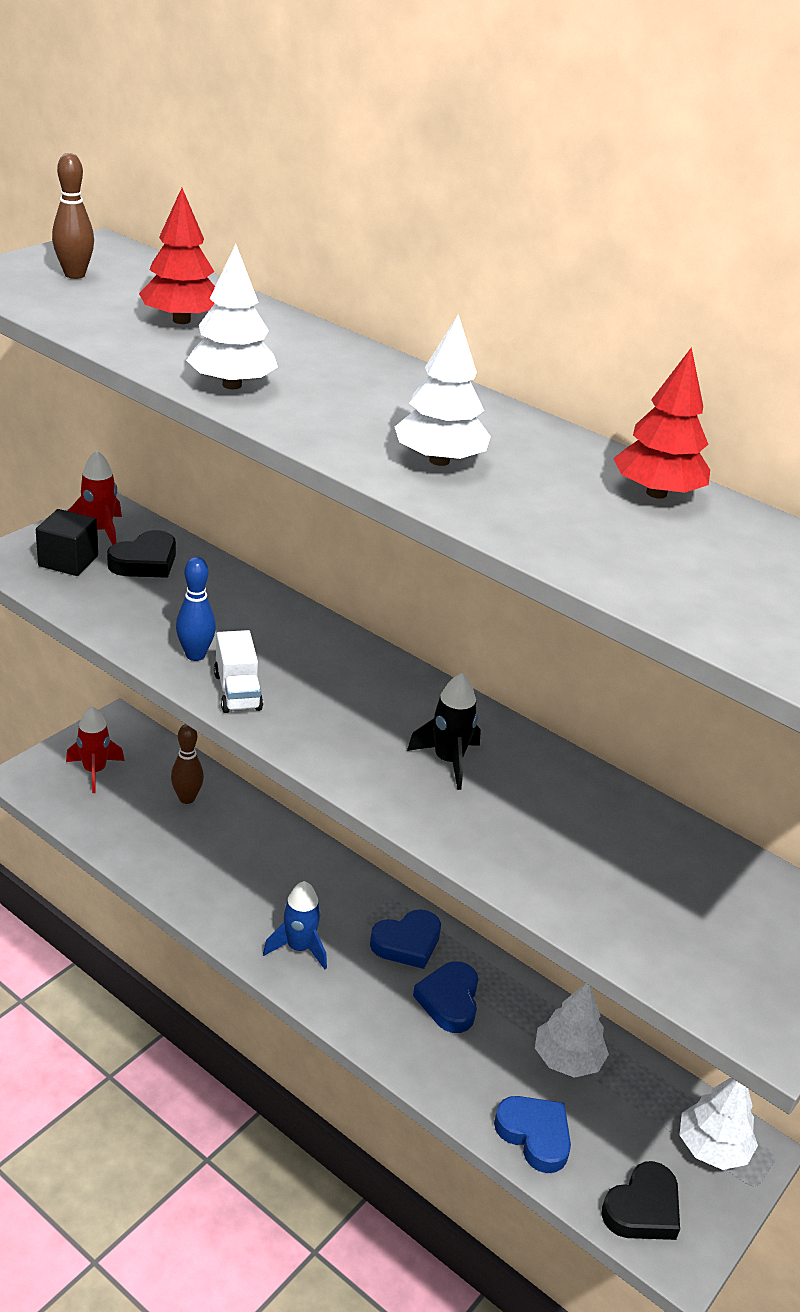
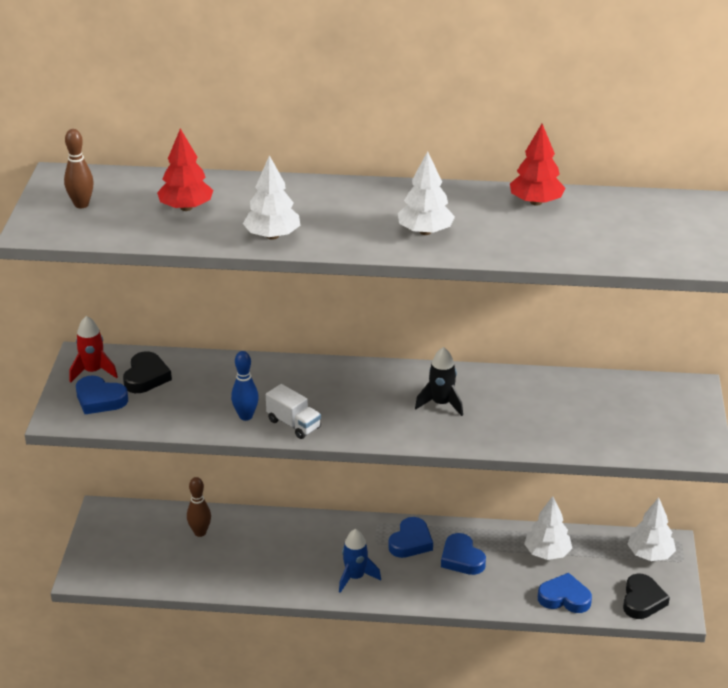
camera: 30 degrees left, 0 degrees up
black cube [36,509,98,576] -> blue heart [76,375,128,414]
red rocket [66,706,125,793] -> none

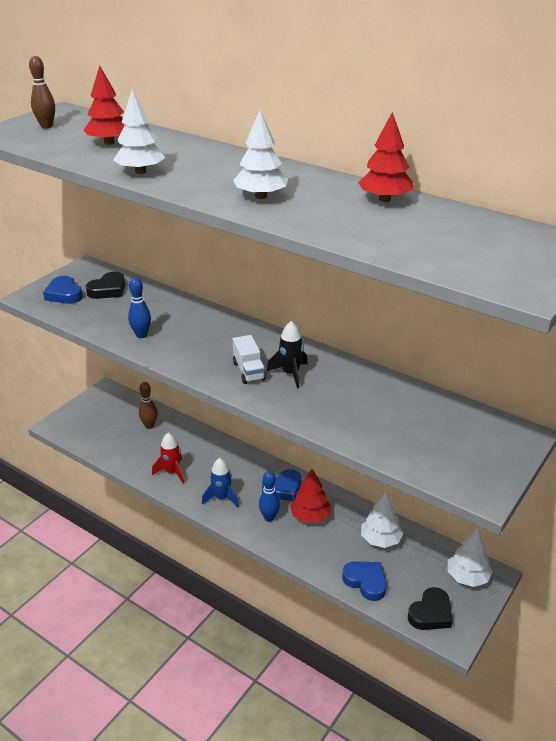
camera: 30 degrees right, 0 degrees up
red rocket [69,316,118,383] -> red rocket moved to [152,433,184,484]
white truck [266,384,321,439] -> white truck moved to [233,335,266,384]
blue heart [441,533,486,575] -> red tree [290,469,331,523]
none -> blue bowling pin [259,471,280,522]

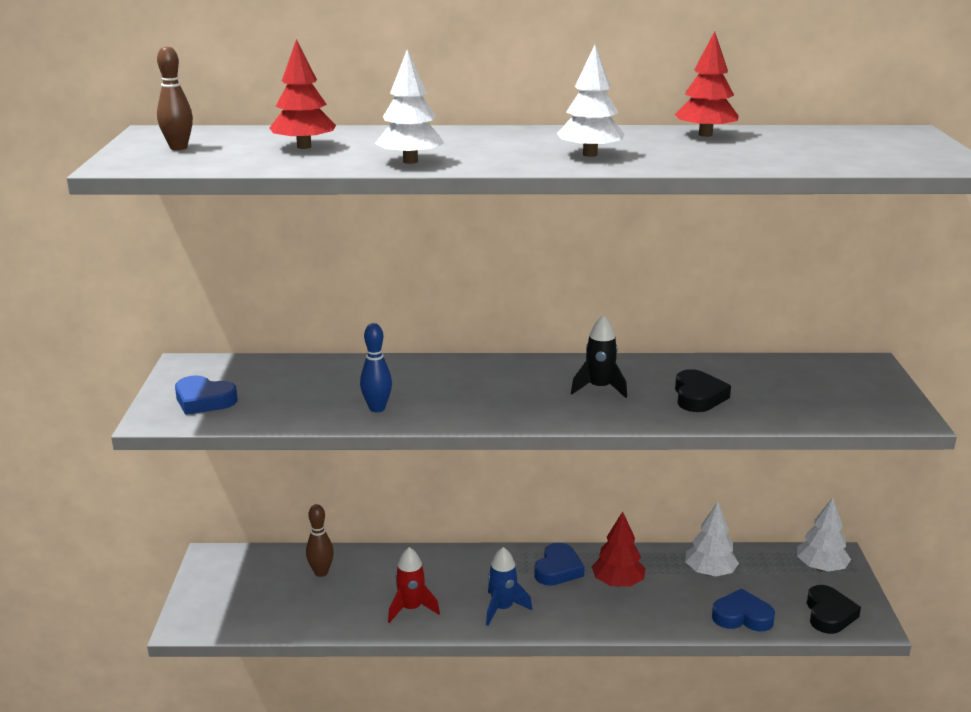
camera: 35 degrees left, 10 degrees down
black heart [86,272,125,299] -> black heart moved to [675,369,731,412]
white truck [233,335,266,384] -> none
blue bowling pin [259,471,280,522] -> none

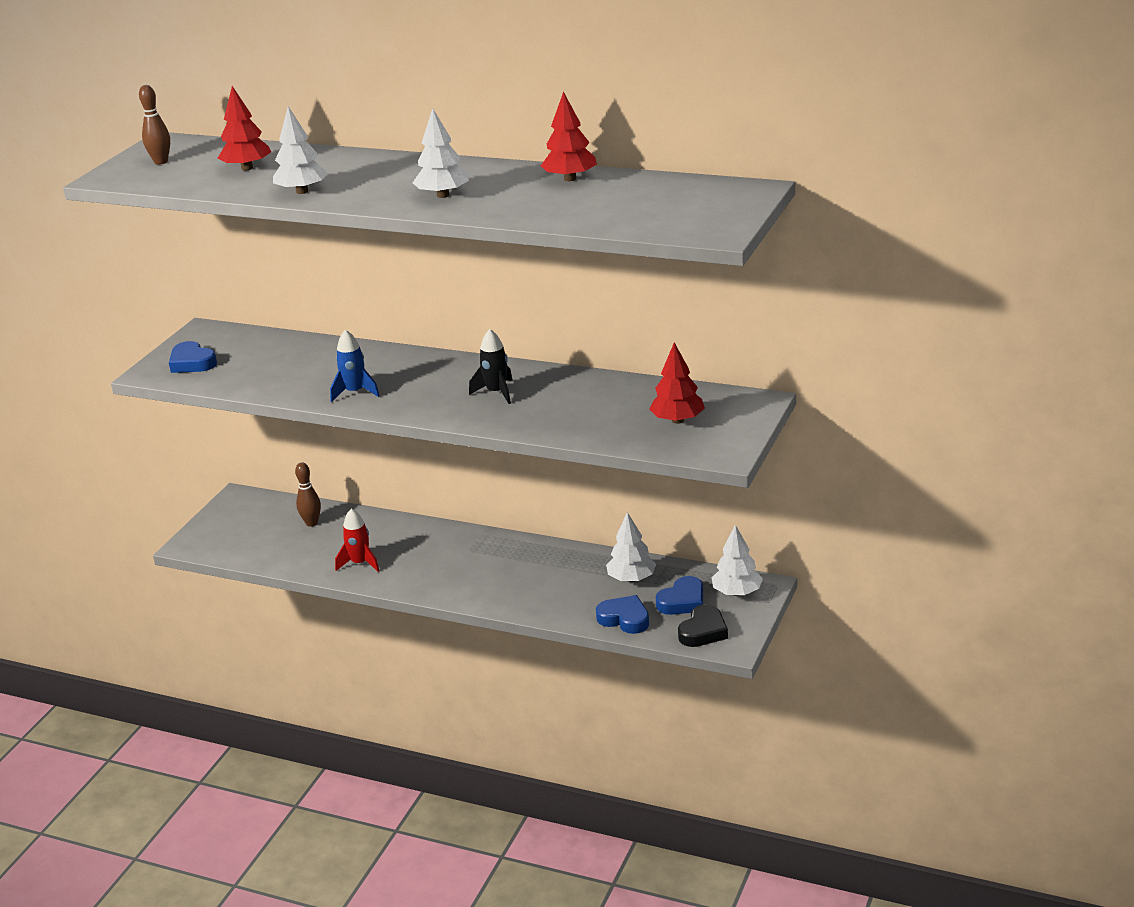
camera: 25 degrees right, 5 degrees up
blue bowling pin [360,323,392,412] -> none
blue rocket [486,547,532,625] -> blue rocket moved to [330,330,380,402]
blue heart [534,542,585,586] -> blue heart moved to [656,576,703,615]
red tree [592,511,646,587] -> red tree moved to [649,342,705,424]
black heart [675,369,731,412] -> none

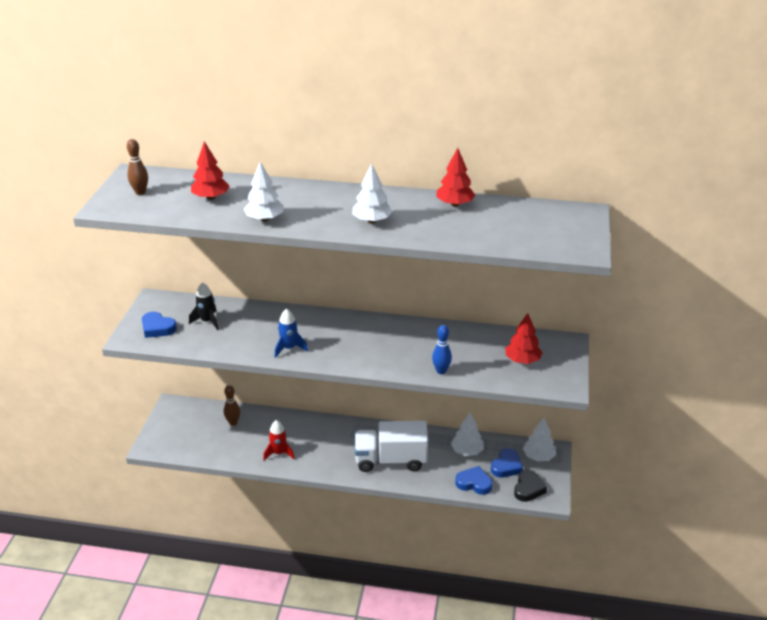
camera: 15 degrees left, 5 degrees up
black rocket [469,329,513,404] -> black rocket moved to [189,282,219,330]
none -> white truck [355,421,428,472]
none -> blue bowling pin [432,325,452,374]

